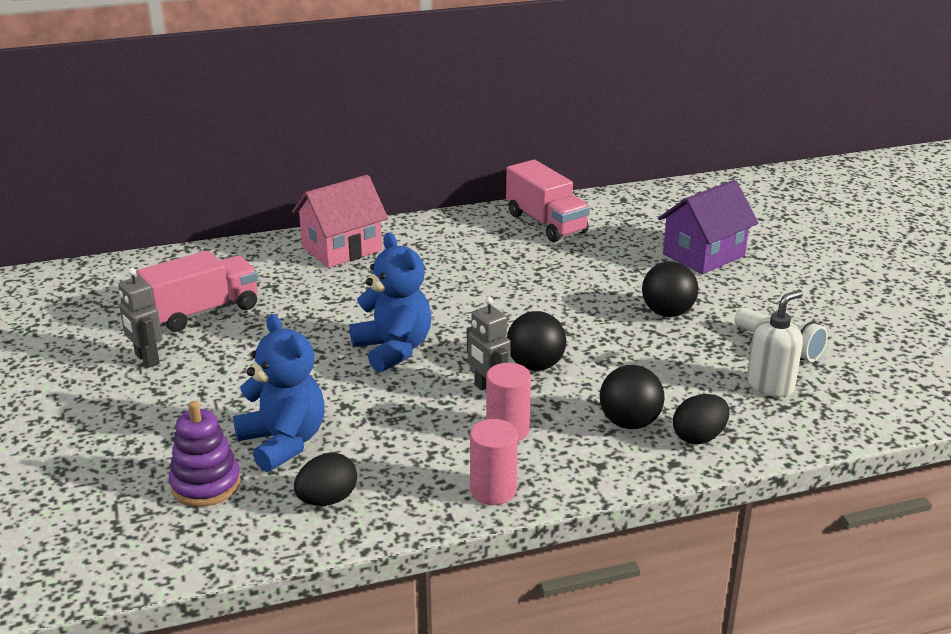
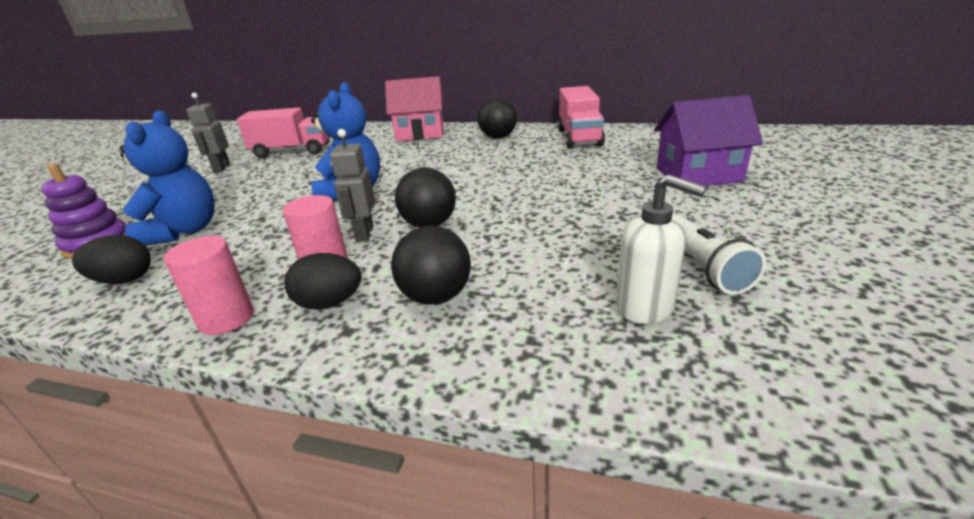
camera: 35 degrees right, 0 degrees up
black ball [642,261,698,317] -> black ball moved to [477,97,517,139]
black egg [673,394,730,444] -> black egg moved to [285,253,362,310]
white soap dispenser [747,290,803,397] -> white soap dispenser turned 45 degrees clockwise [616,174,707,324]

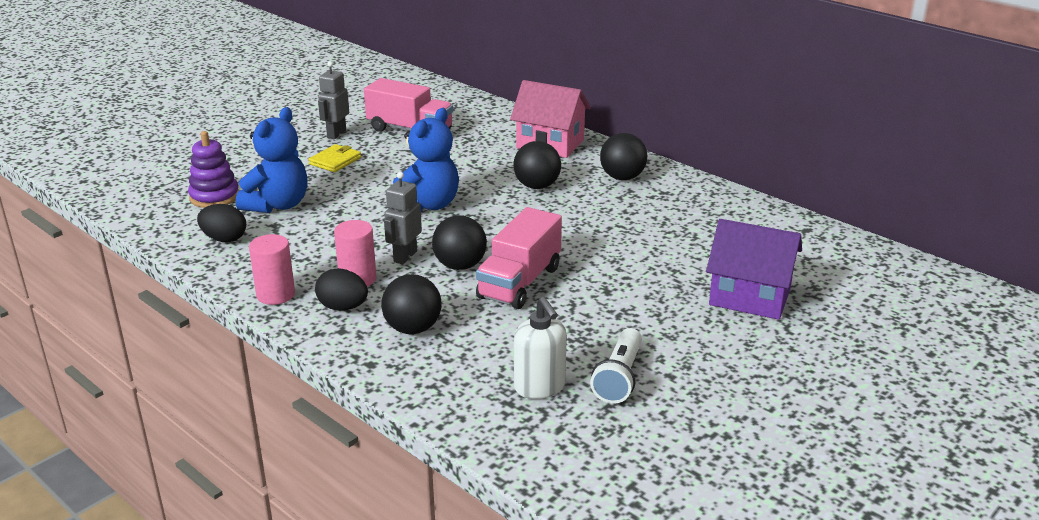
camera: 25 degrees right, 0 degrees up
pink truck [558,86,605,149] -> pink truck moved to [476,207,562,309]
none -> yellow wallet [309,144,361,172]
none -> black ball [513,141,561,189]

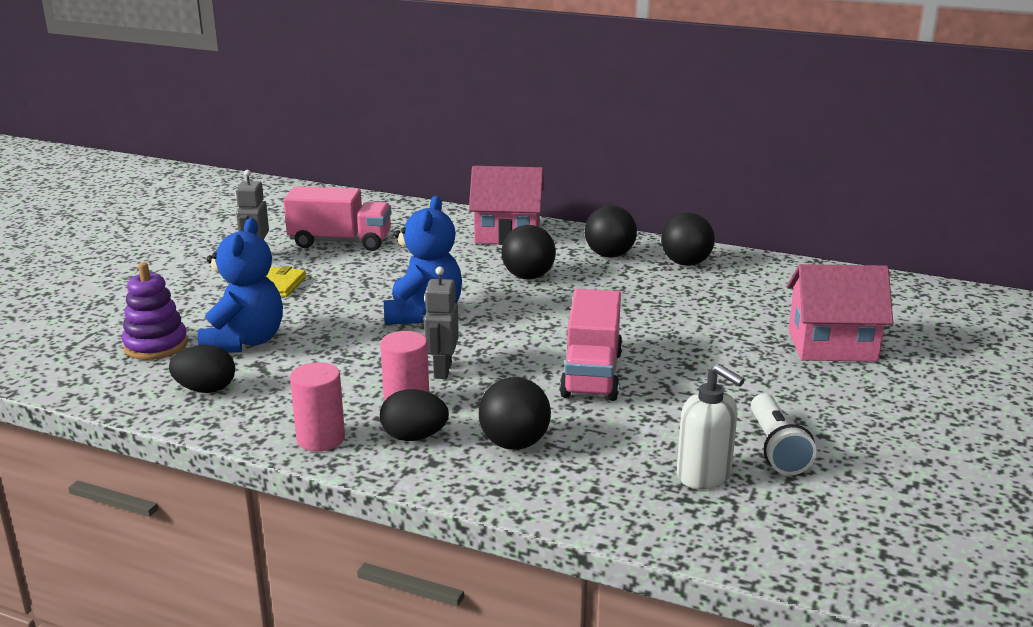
camera: 20 degrees left, 5 degrees down
black ball [432,215,487,270] -> black ball moved to [661,213,715,266]
purple house [706,219,802,320] -> pink house [787,264,893,362]

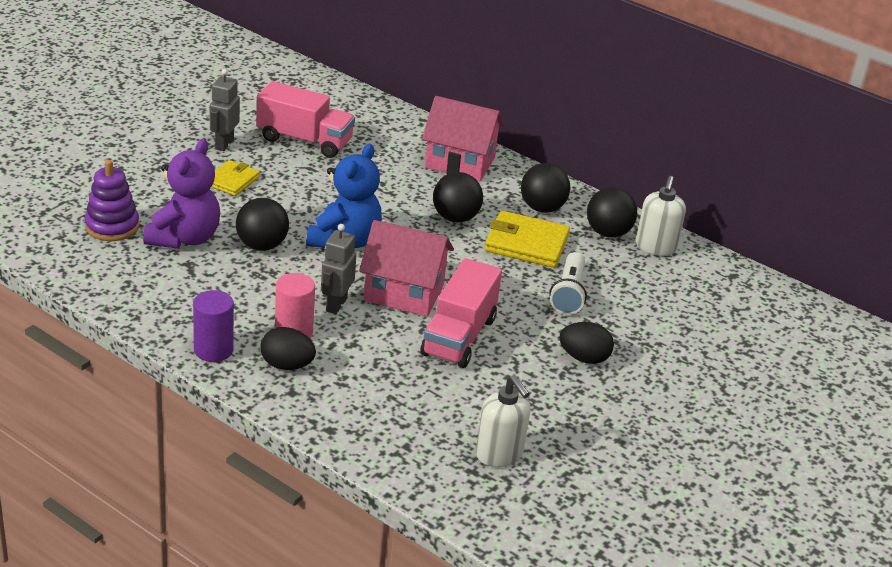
camera: 10 degrees right, 10 degrees up
black egg [169,345,235,393] -> black egg moved to [559,322,614,364]
blue teddy bear [198,218,283,353] -> purple teddy bear [143,139,220,249]
pink cylinder [290,362,345,451] -> purple cylinder [193,290,234,362]
black ball [479,377,551,450] -> black ball moved to [236,198,289,251]
white flashlight [751,393,817,475] -> white flashlight moved to [550,252,587,315]
pink house [787,264,893,362] -> pink house moved to [359,220,454,317]
none -> yellow wallet [484,211,570,268]
none -> white soap dispenser [636,176,686,256]

